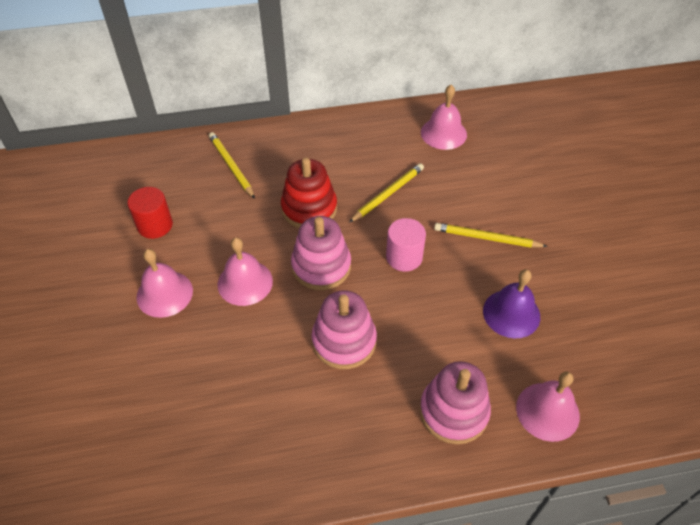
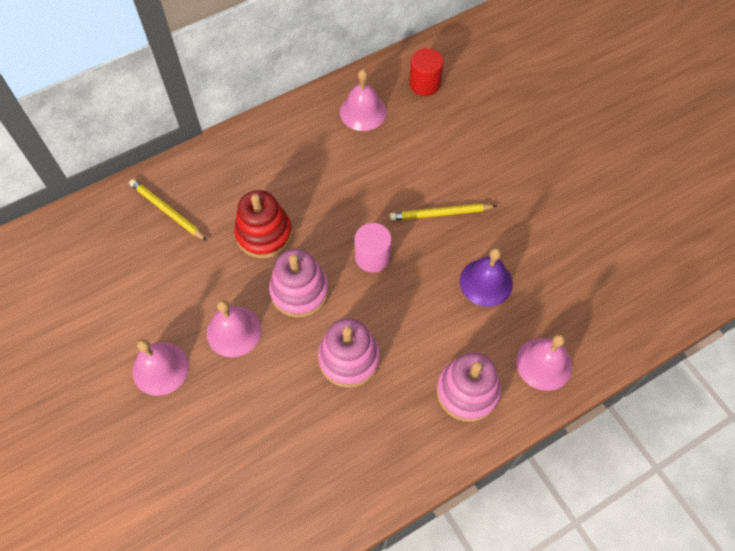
camera: 20 degrees left, 10 degrees up
red cylinder [127,187,173,239] -> red cylinder moved to [409,48,444,96]
yellow pencil [349,163,424,222] -> none

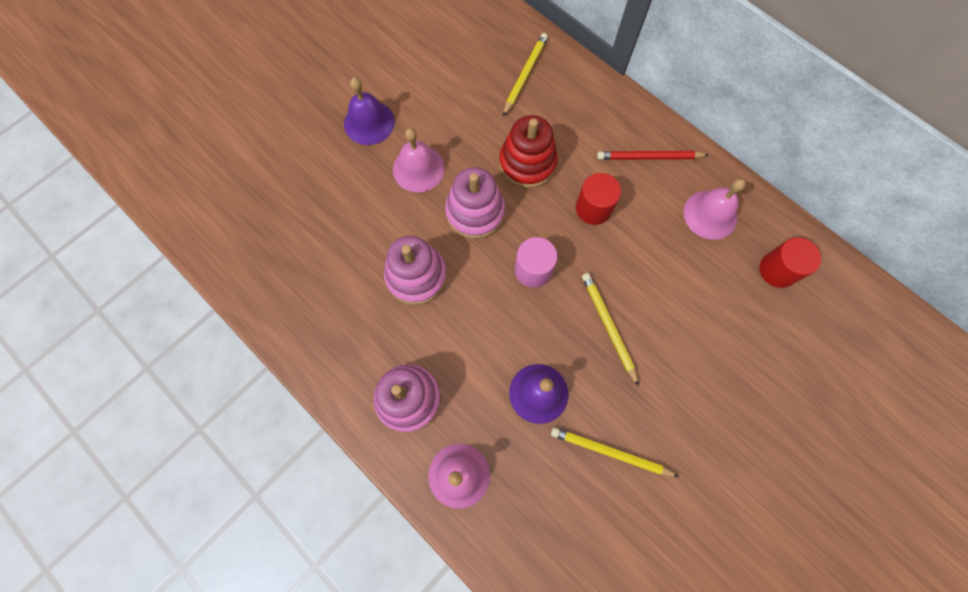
camera: 75 degrees right, 10 degrees up
pink bell [132,339,189,396] -> purple bell [344,78,395,145]
none -> yellow pencil [551,427,679,477]
none -> red cylinder [576,173,621,225]
none -> red pencil [597,151,708,160]

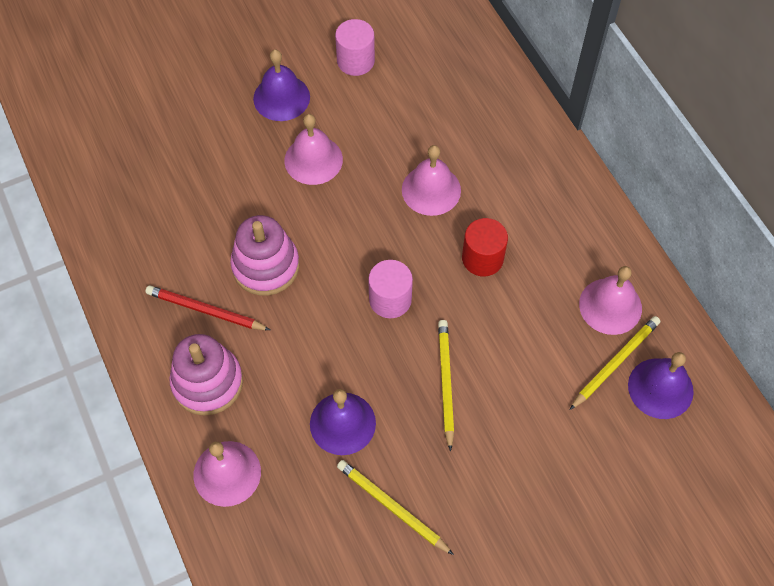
camera: 20 degrees right, 10 degrees down
pink stacking toy [445,167,505,239] -> none
red stacking toy [499,115,558,188] -> pink bell [402,145,461,216]
yellow pencil [503,33,548,116] -> yellow pencil moved to [570,316,660,410]
red pencil [597,151,708,160] -> red pencil moved to [145,285,270,330]
red cylinder [759,237,821,288] -> purple bell [628,352,694,419]
none -> pink cylinder [335,19,375,76]

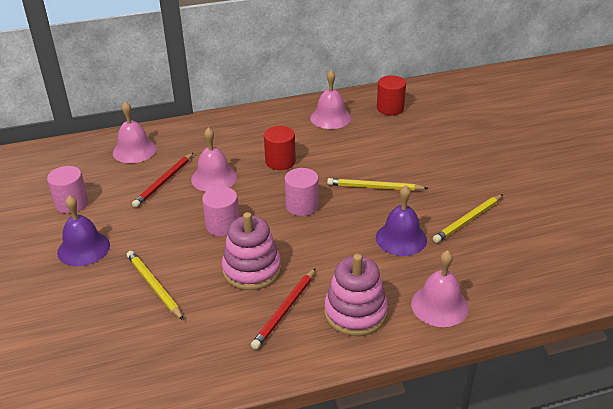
camera: 80 degrees left, 25 degrees down
pink bell [284,114,343,185] -> pink bell moved to [113,101,157,163]
yellow pencil [570,316,660,410] -> yellow pencil moved to [127,251,184,320]
purple bell [628,352,694,419] -> red cylinder [377,75,406,115]
none -> red pencil [132,153,193,207]
none -> pink cylinder [202,187,239,237]

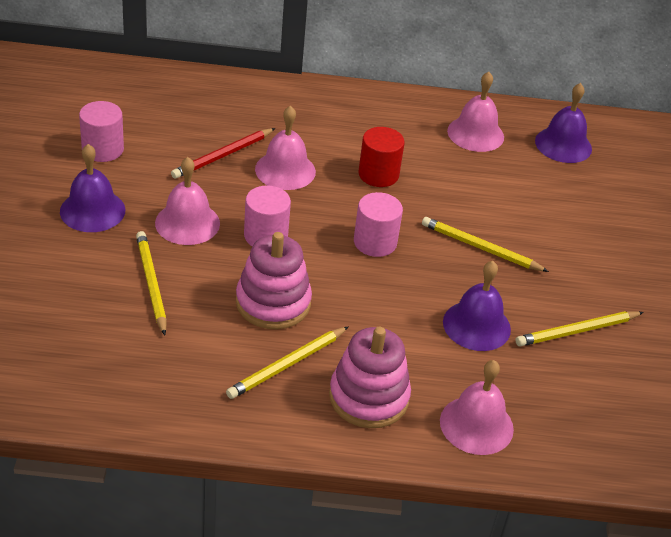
camera: 15 degrees right, 5 degrees up
pink bell [113,101,157,163] -> pink bell moved to [155,157,220,245]
red pencil [251,268,316,350] -> yellow pencil [226,326,349,399]
red cylinder [377,75,406,115] -> purple bell [535,83,592,163]

